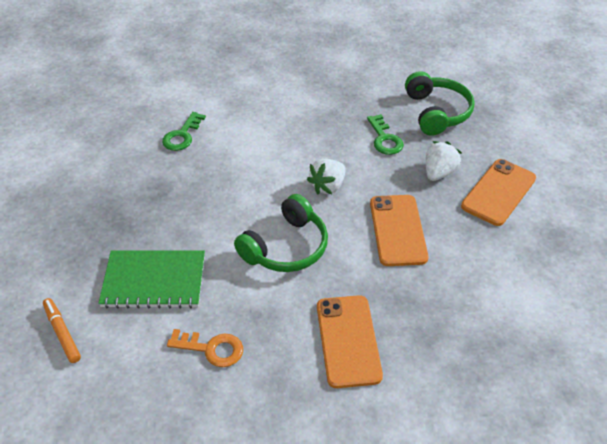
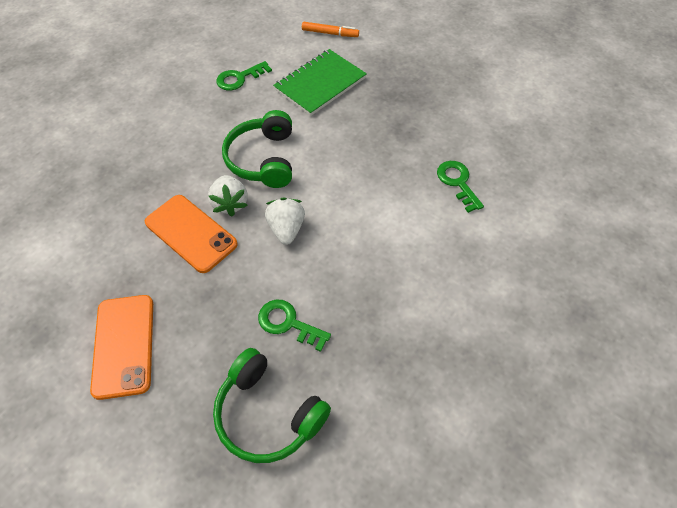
camera: 135 degrees right, 10 degrees up
orange key [167,329,243,367] -> green key [216,61,272,91]
orange phone [317,295,383,388] -> none
white strawberry [426,141,462,181] -> white strawberry moved to [208,175,248,217]

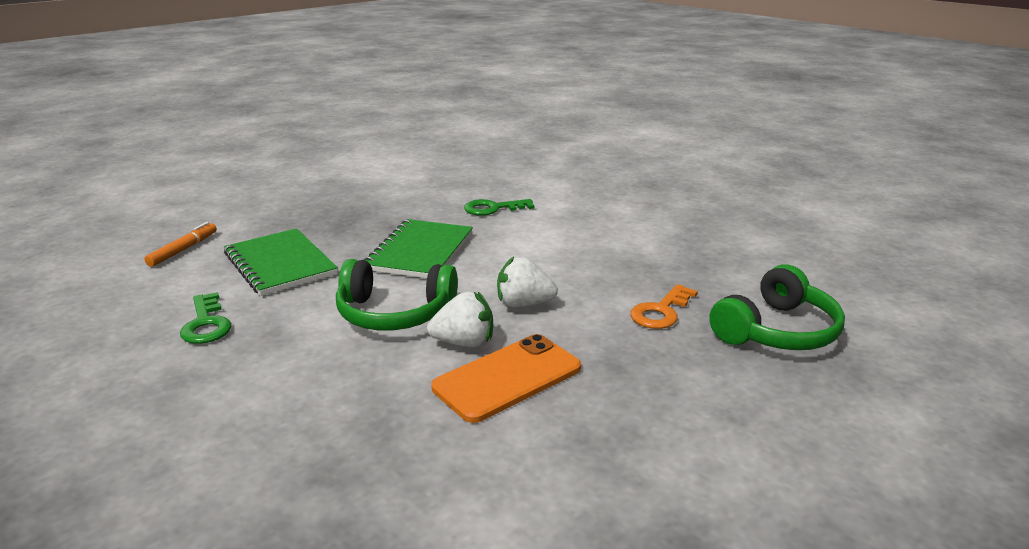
camera: 80 degrees left, 30 degrees down
orange phone [90,295,153,400] -> none
green key [258,299,331,352] -> orange key [630,284,698,329]
none -> green notebook [364,219,473,278]

